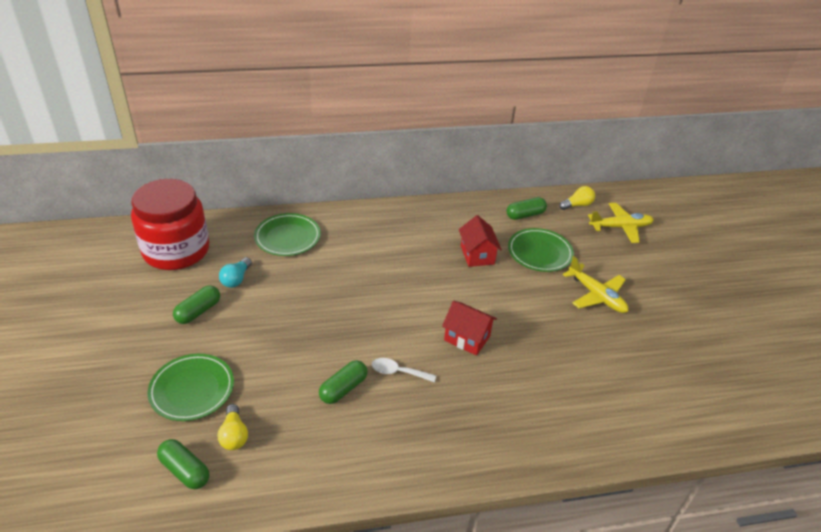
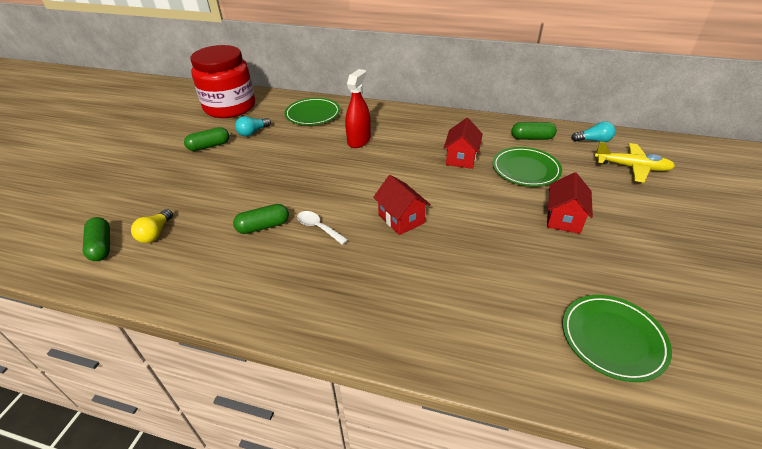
camera: 30 degrees right, 0 degrees up
green plate [148,354,234,421] -> green plate moved to [563,295,672,382]
yellow light bulb [559,186,595,210] -> turquoise light bulb [572,121,615,142]
yellow plane [563,256,628,313] -> red house [547,172,593,234]
none -> red spray bottle [345,69,371,148]

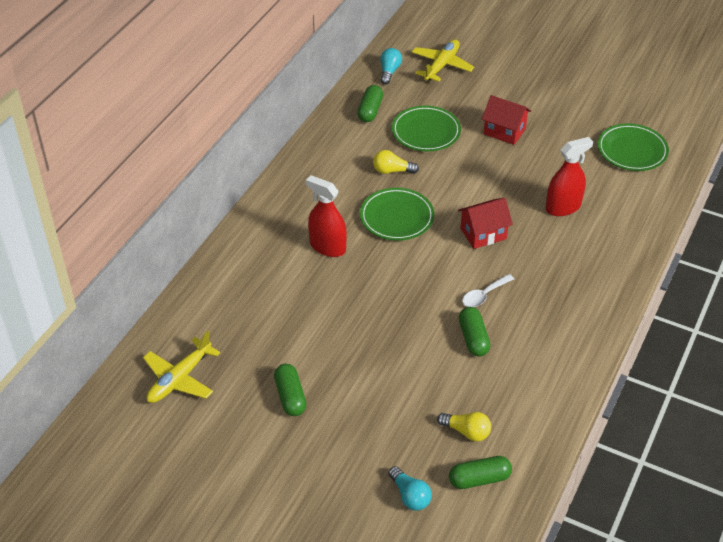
camera: 80 degrees left, 5 degrees up
red jar [190,45,255,118] -> yellow plane [143,331,220,403]
turquoise light bulb [235,116,271,137] -> turquoise light bulb moved to [388,466,432,511]
green plate [284,98,340,125] -> green plate moved to [360,188,434,241]
red house [444,118,483,169] -> yellow light bulb [373,150,419,174]
none -> red spray bottle [546,137,593,216]

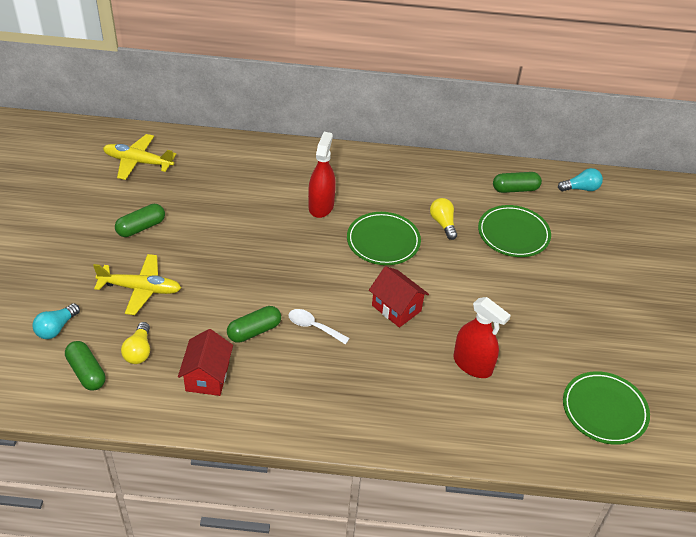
camera: 65 degrees right, 0 degrees up
yellow plane [412,39,474,82] -> yellow plane moved to [93,254,181,315]
red house [482,95,531,145] -> red house moved to [178,329,233,396]

